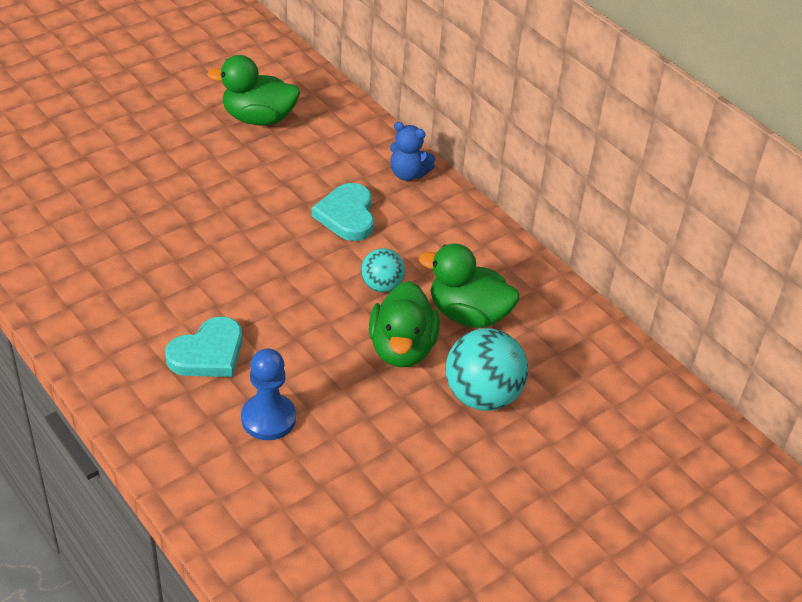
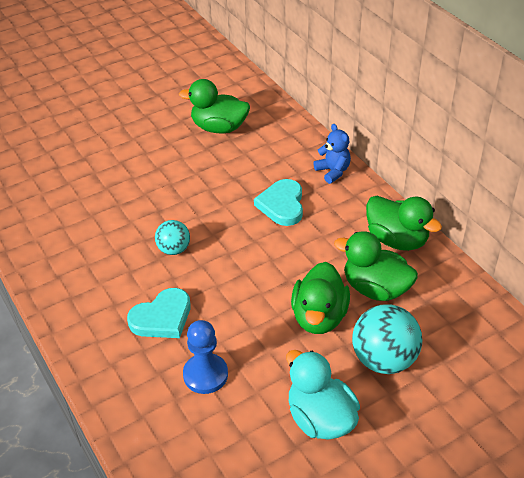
camera: 10 degrees right, 0 degrees up
turquoise ball [361,248,405,292] -> turquoise ball moved to [155,220,190,255]
blue teddy bear [390,122,435,181] -> blue teddy bear turned 150 degrees counterclockwise [314,124,351,184]
none -> turquoise duck [286,350,360,440]
none -> green duck [366,196,442,251]

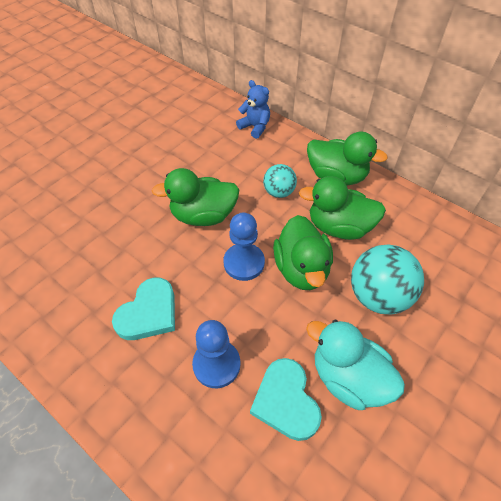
camera: 20 degrees left, 10 degrees up
turquoise ball [155,220,190,255] -> turquoise ball moved to [263,164,297,198]
green duck [179,79,250,133] -> green duck moved to [152,168,239,226]
turquoise heart [254,179,303,226] -> turquoise heart moved to [250,358,322,441]
none -> blue pawn [223,212,265,281]

